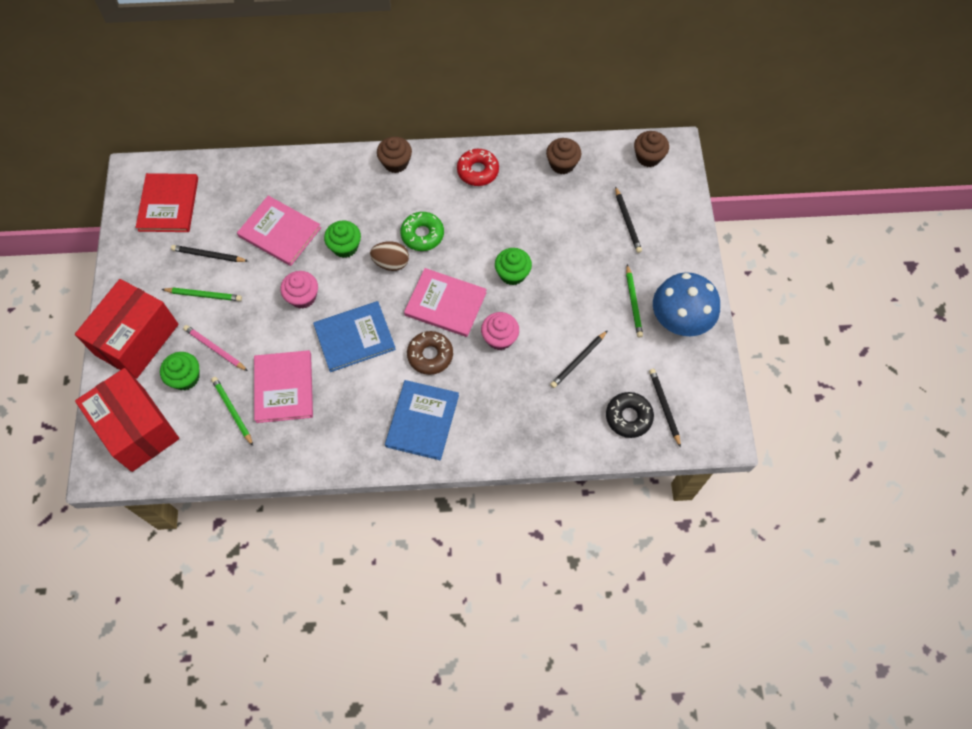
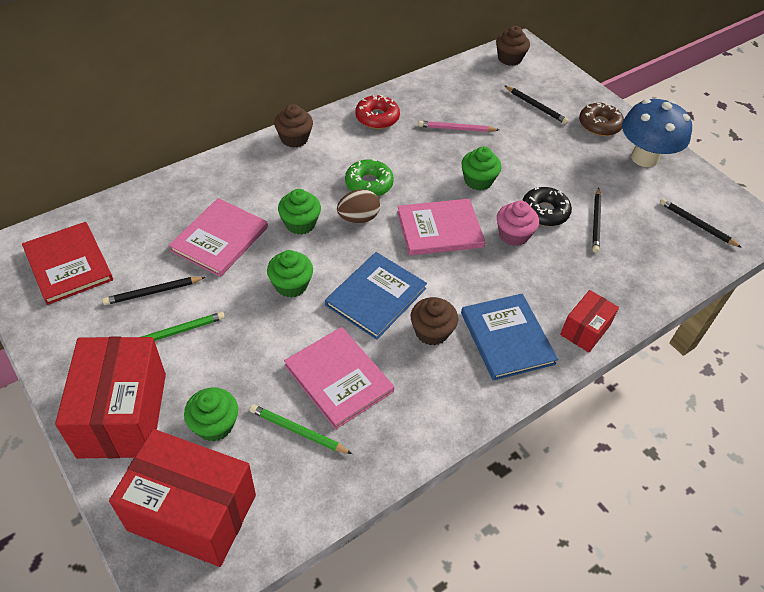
camera: 35 degrees left, 15 degrees down
pink pencil [183,325,248,371] -> pink pencil moved to [418,121,499,132]
pink book [237,196,321,266] -> pink book turned 60 degrees counterclockwise [169,198,268,277]
pink cupcake [280,271,318,309] -> green cupcake [267,250,313,298]
brown donut [407,331,453,375] -> brown donut moved to [579,102,624,136]
brown cupcake [546,138,581,174] -> brown cupcake moved to [411,297,458,346]
black donut [606,392,654,438] -> black donut moved to [522,187,572,226]
green pencil [626,264,643,338] -> none
none -> red box [560,290,619,352]

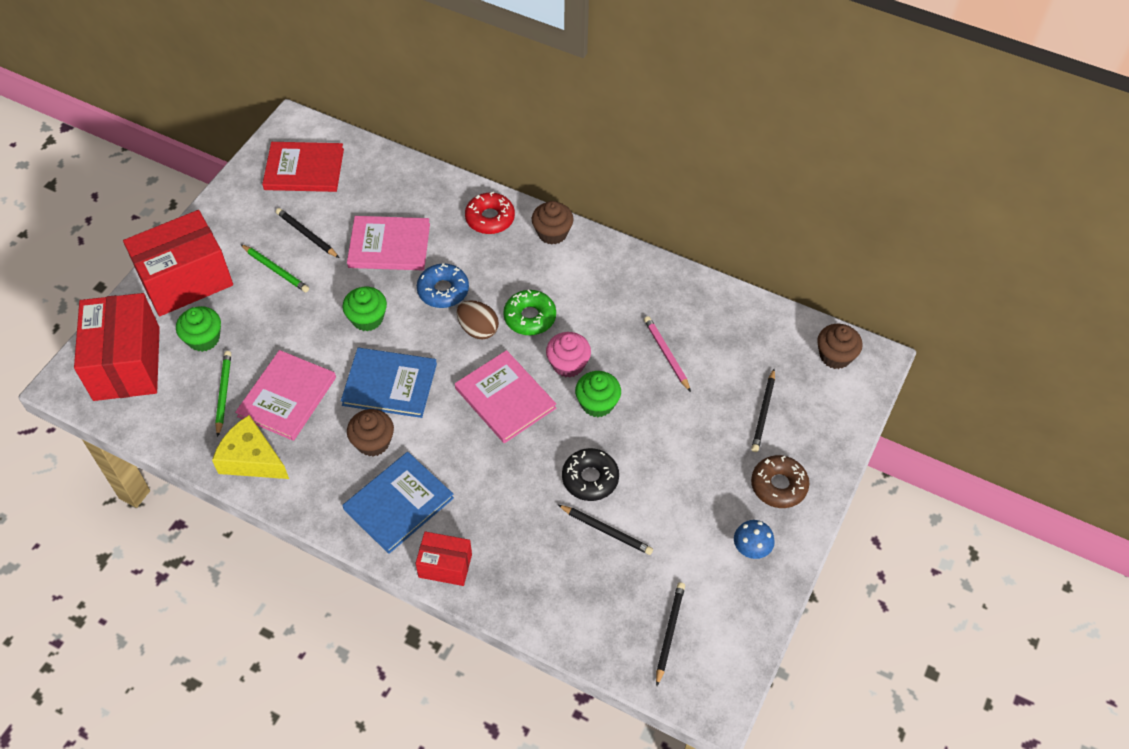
camera: 65 degrees right, 5 degrees up
red book [22,222,113,305] -> red book turned 60 degrees clockwise [262,142,344,192]
green cupcake [278,189,321,235] -> blue donut [417,263,469,308]
red donut [355,95,400,129] -> red donut moved to [465,192,515,234]
pink cupcake [497,201,539,246] -> pink cupcake moved to [546,332,591,378]
black pencil [592,188,602,253] -> black pencil turned 135 degrees counterclockwise [558,505,653,555]
blue mushroom [622,99,692,167] -> blue mushroom [734,520,775,559], size x0.47
none -> yellow cheese [212,415,289,479]

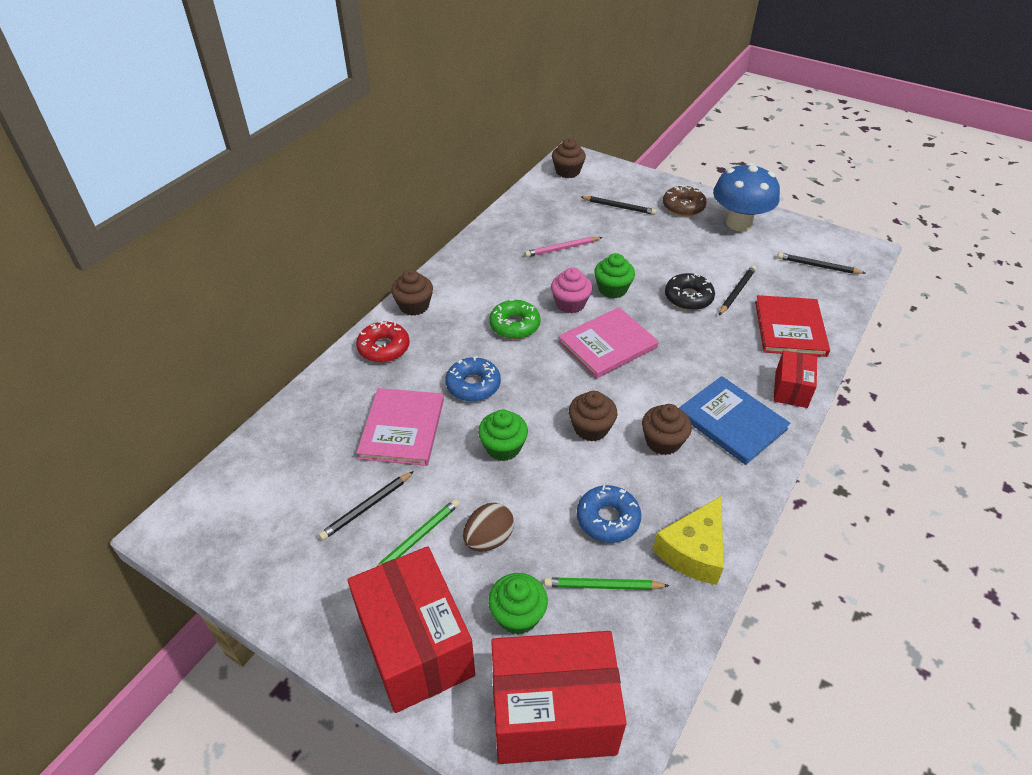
camera: 85 degrees left, 10 degrees down
pink book [235,350,336,441] -> blue donut [577,485,641,543]
red book [262,142,344,192] -> red book moved to [755,295,830,357]
blue book [341,348,437,418] -> brown cupcake [569,391,618,442]
brown egg [457,300,499,340] -> brown egg moved to [463,503,514,552]
blue mushroom [734,520,775,559] -> blue mushroom [713,163,780,231], size x2.11

